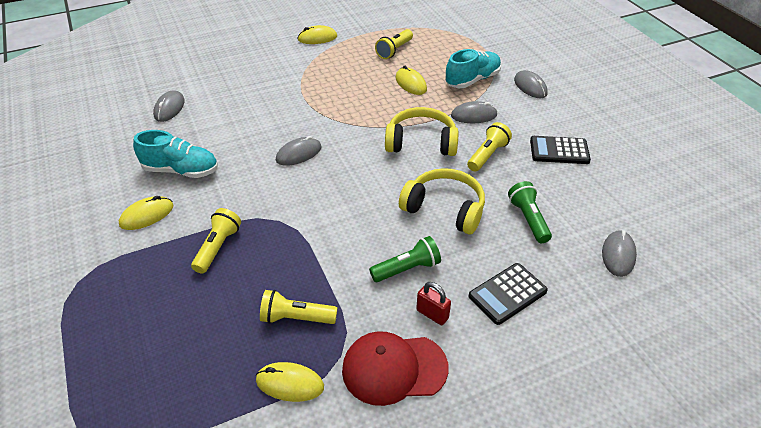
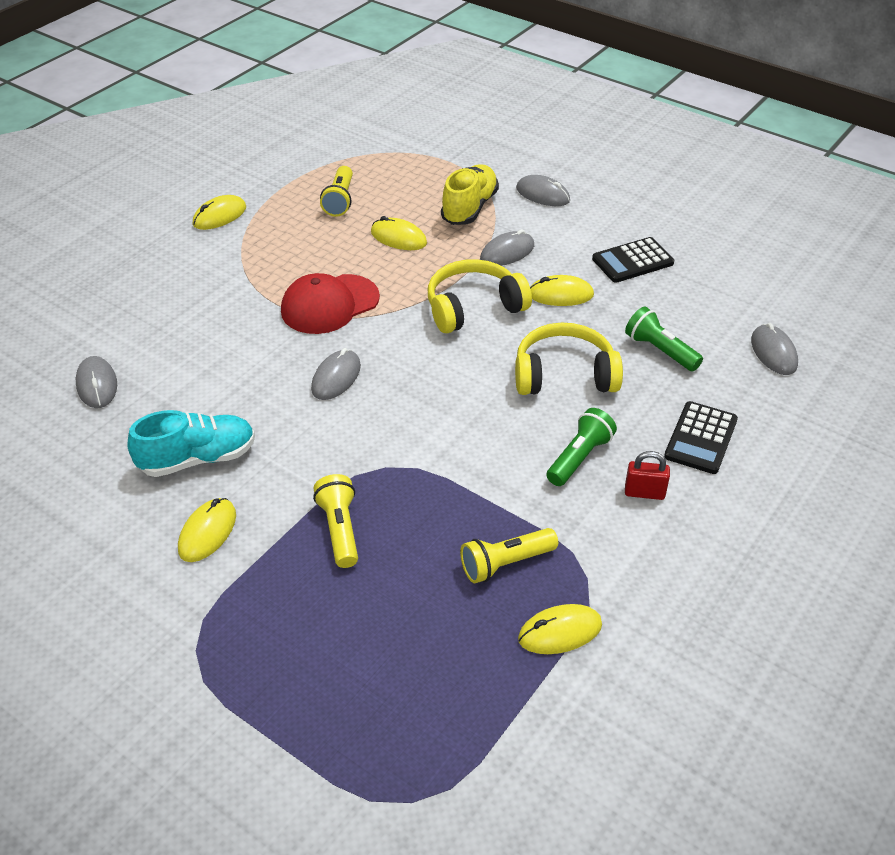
camera: 30 degrees left, 0 degrees up
red cap [342,331,449,406] -> red cap moved to [281,273,380,334]
turquoise shoe [445,49,501,88] -> yellow shoe [441,164,499,225]
yellow flashlight [467,122,512,171] -> yellow mouse [530,275,594,306]

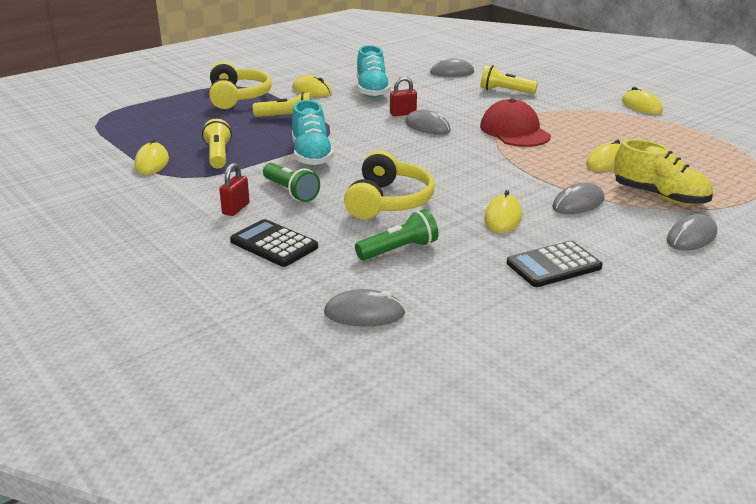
camera: 105 degrees right, 15 degrees down
yellow flashlight [320,166,353,217] -> yellow flashlight moved to [481,65,538,94]
yellow headphones [428,259,532,333] -> yellow headphones moved to [209,62,272,109]
grey mouse [480,229,534,266] -> grey mouse turned 75 degrees clockwise [552,182,604,214]
black calculator [592,237,674,283] -> black calculator turned 105 degrees counterclockwise [507,241,603,287]
none -> turquoise shoe [292,100,334,166]
none -> red padlock [390,77,417,116]

